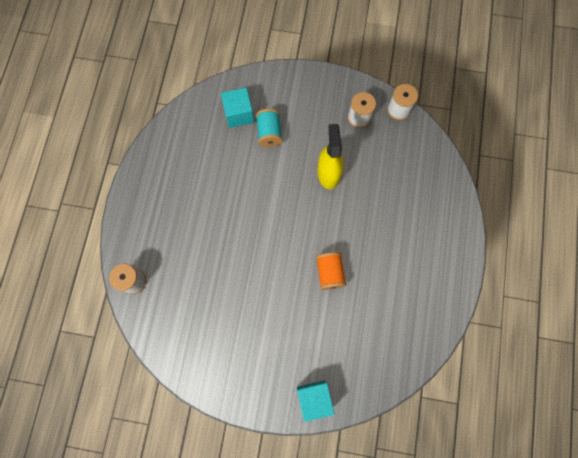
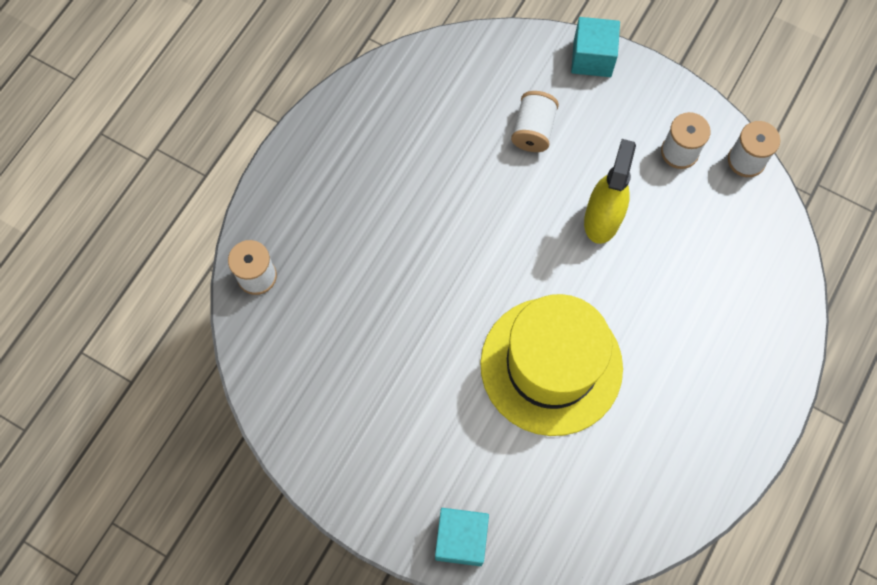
camera: 20 degrees right, 5 degrees down
turquoise cube [221,87,254,128] -> turquoise cube moved to [571,17,620,77]
turquoise spool [256,108,283,147] -> white spool [511,91,559,152]
orange spool [316,252,347,290] -> yellow hat [480,294,623,436]

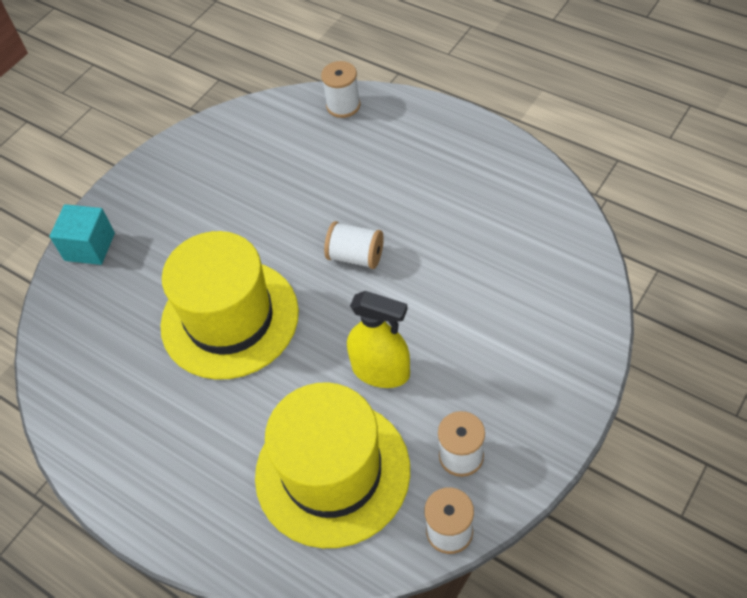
camera: 100 degrees right, 15 degrees down
white spool [511,91,559,152] -> white spool moved to [324,221,384,269]
turquoise cube [571,17,620,77] -> none
none -> yellow hat [255,382,410,548]

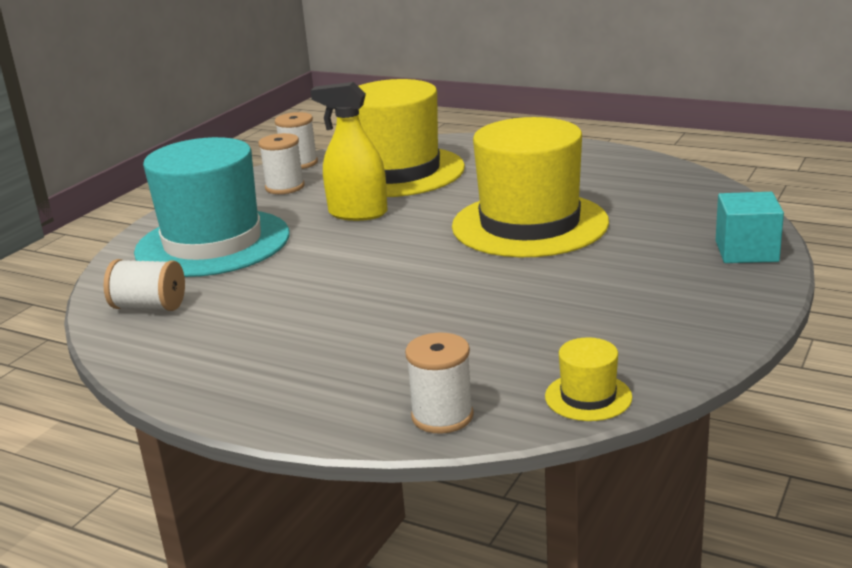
camera: 170 degrees right, 30 degrees down
white spool [324,221,384,269] -> white spool moved to [104,259,185,311]
none -> turquoise hat [134,137,290,277]
none -> yellow hat [545,337,632,421]

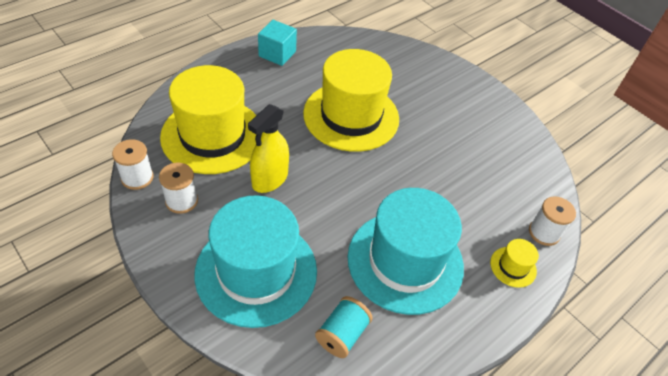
camera: 75 degrees left, 25 degrees up
white spool [104,259,185,311] -> turquoise spool [315,296,372,358]
yellow hat [545,337,632,421] -> yellow hat moved to [490,239,539,288]
turquoise cube [716,192,784,263] -> turquoise cube moved to [258,20,297,66]
none -> turquoise hat [348,188,464,315]

